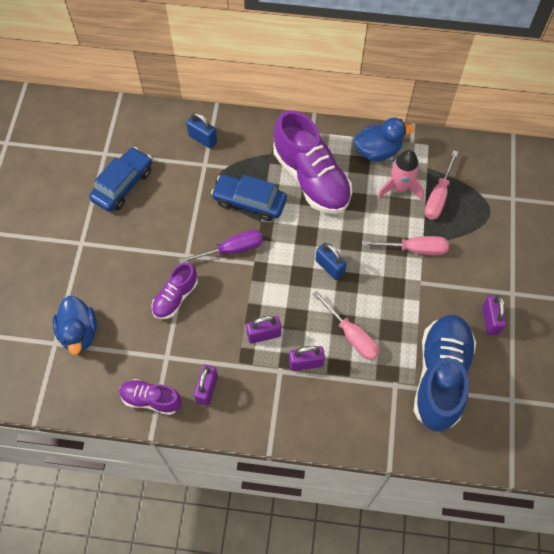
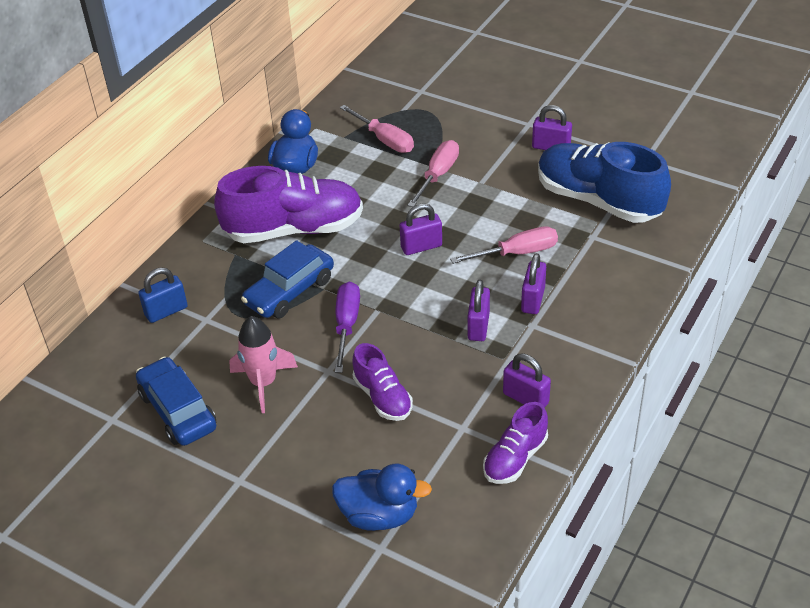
camera: 65 degrees left, 20 degrees down
blue padlock [315,243,347,280] -> purple padlock [400,203,442,255]
pink rocket [377,150,424,201] -> pink rocket moved to [229,316,298,413]

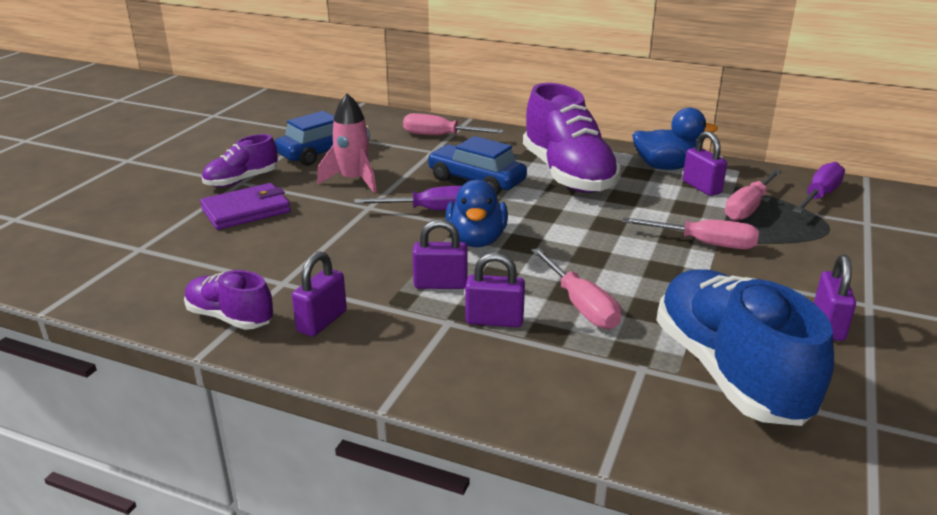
camera: 80 degrees right, 15 degrees down
blue padlock [139,267,188,323] -> pink screwdriver [403,113,504,135]
blue duck [332,464,432,531] -> blue duck moved to [446,180,508,247]
purple shoe [353,343,413,421] -> purple shoe moved to [202,134,278,187]
purple padlock [400,203,442,255] -> purple padlock moved to [683,131,727,196]
blue shoe [538,142,671,223] -> blue shoe turned 45 degrees counterclockwise [656,269,834,426]
none -> purple wallet [200,183,291,230]
none -> purple screwdriver [793,162,845,213]

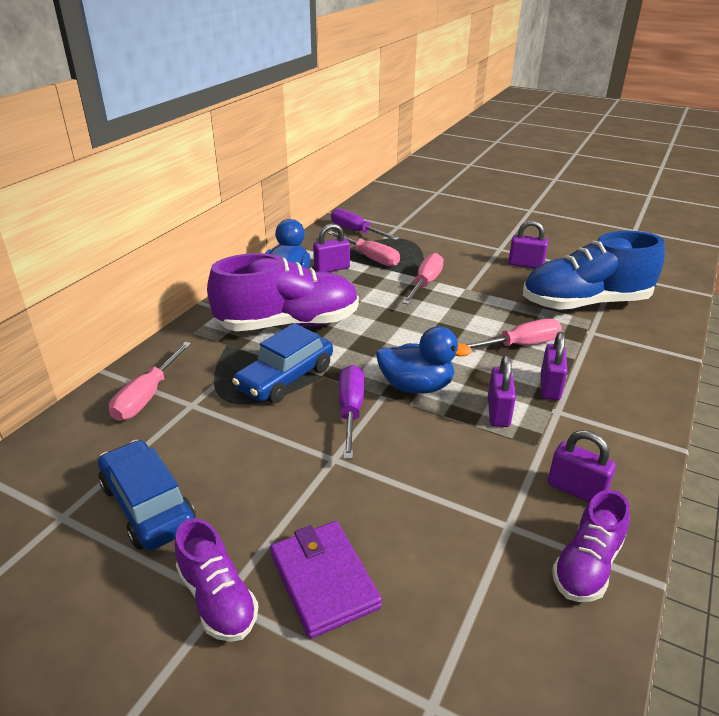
camera: 85 degrees left, 5 degrees up
pink rocket [317,93,377,193] -> none

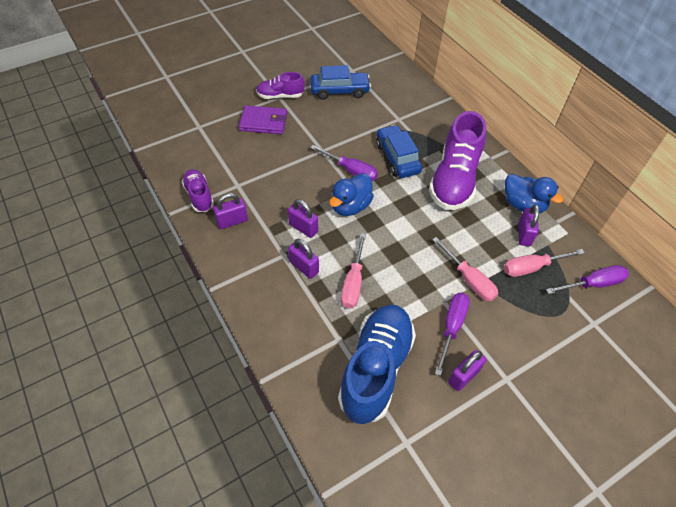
camera: 120 degrees right, 20 degrees up
pink screwdriver [109,342,191,421] -> none
none -> purple screwdriver [435,293,470,376]

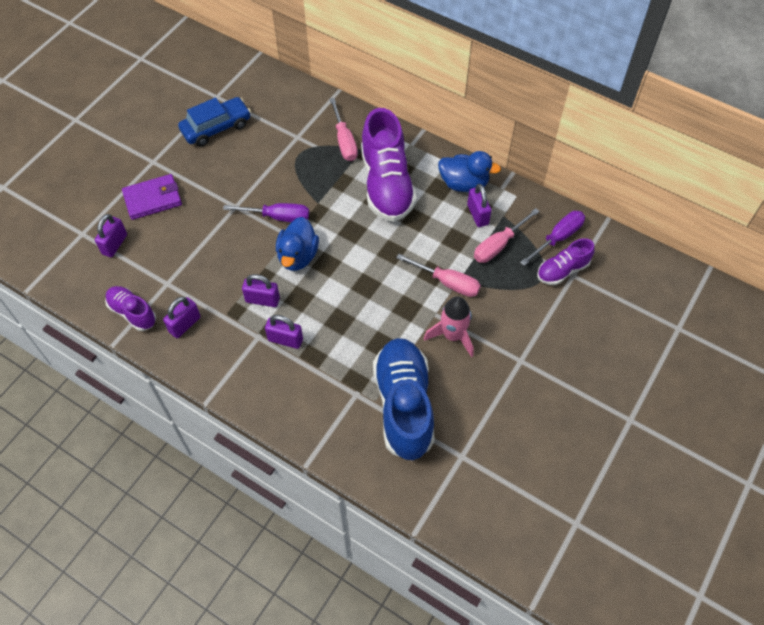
camera: 25 degrees left, 5 degrees up
purple shoe [256,72,305,99] -> purple shoe moved to [537,238,595,285]
pink screwdriver [341,233,366,309] -> pink screwdriver moved to [330,98,358,161]
blue car [376,125,422,178] -> none
purple screwdriver [435,293,470,376] -> pink rocket [424,296,473,357]
purple padlock [448,350,486,391] -> purple padlock moved to [95,214,127,257]

